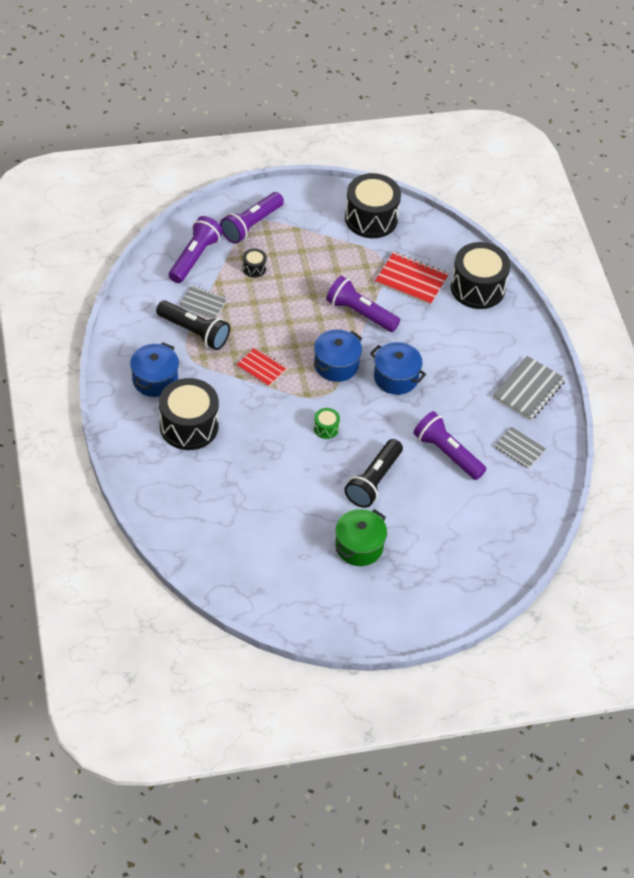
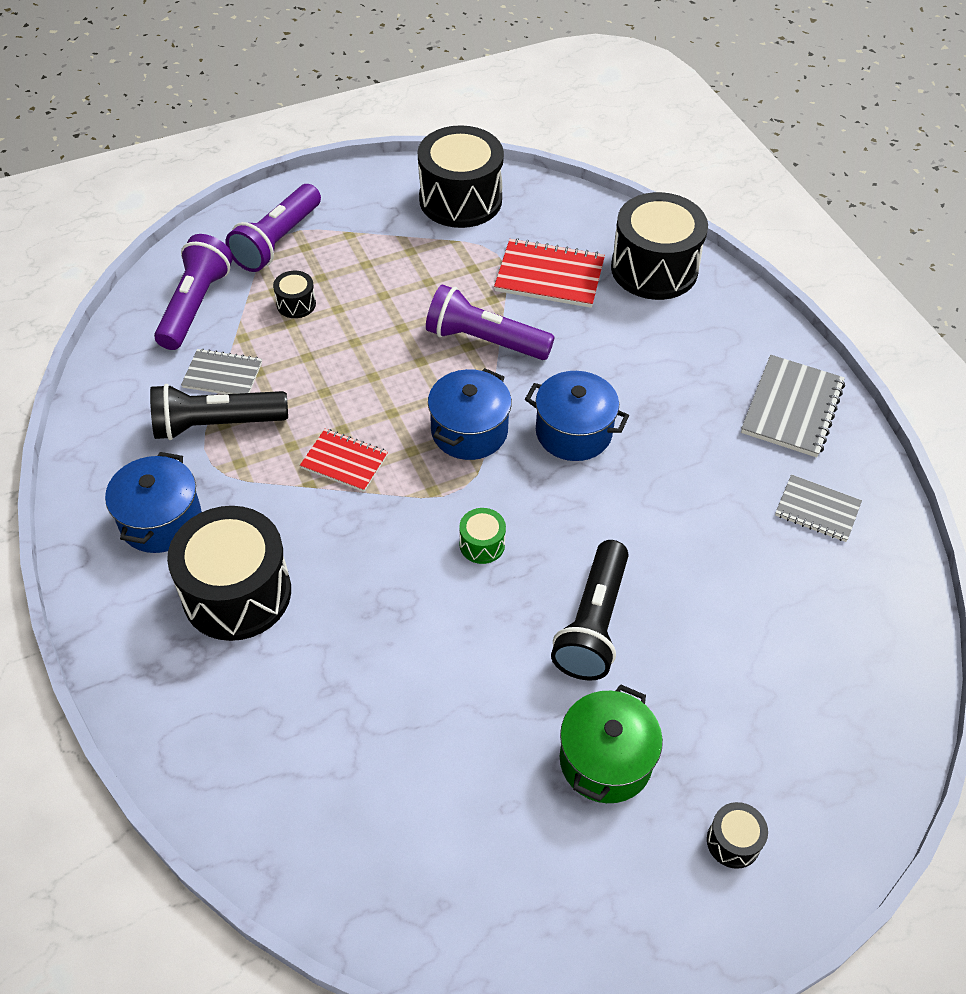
camera: 10 degrees left, 0 degrees up
black flashlight [156,300,230,350] -> black flashlight turned 150 degrees clockwise [150,384,288,440]
purple flashlight [414,411,486,480] -> none
none -> black drum [707,802,768,869]

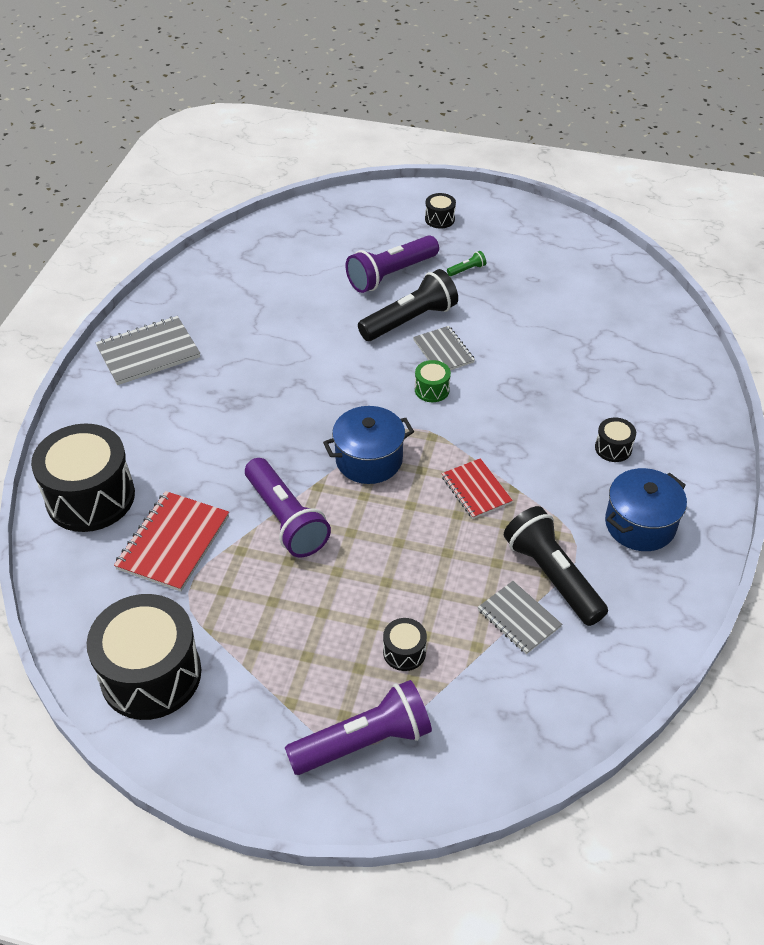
camera: 140 degrees left, 5 degrees down
black flashlight [150,384,288,440] -> black flashlight turned 150 degrees counterclockwise [504,506,608,626]
purple flashlight [154,234,233,350] -> purple flashlight moved to [346,235,439,293]
black drum [167,506,291,641] -> black drum [595,418,636,462], size x0.44
red notebook [494,238,605,308] -> red notebook turned 60 degrees clockwise [114,491,229,592]
blue pot [525,371,629,461] -> none
green pot [560,684,663,803] -> green flashlight [447,251,486,276]
grey notebook [775,474,862,542] -> grey notebook moved to [413,326,475,371]

